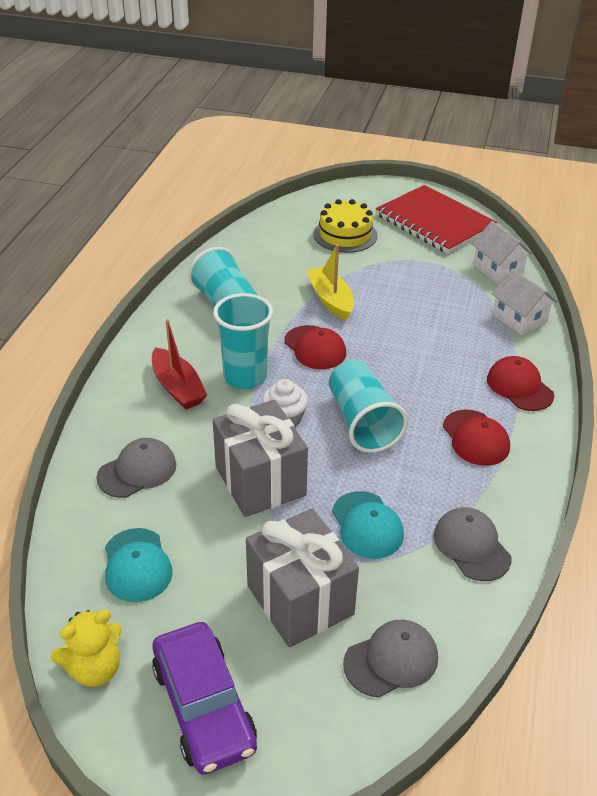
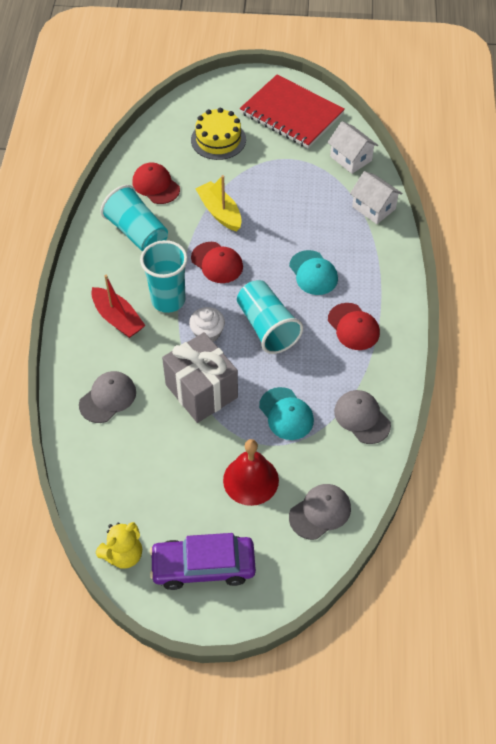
camera: 10 degrees left, 15 degrees up
turquoise cap [105,528,173,602] -> turquoise cap moved to [289,250,338,295]
purple car [152,622,257,775] -> purple car turned 120 degrees clockwise [149,533,256,590]
grey gift [246,509,359,647] -> red bell [223,439,279,506]
red cap [487,356,554,411] -> red cap moved to [132,162,180,204]

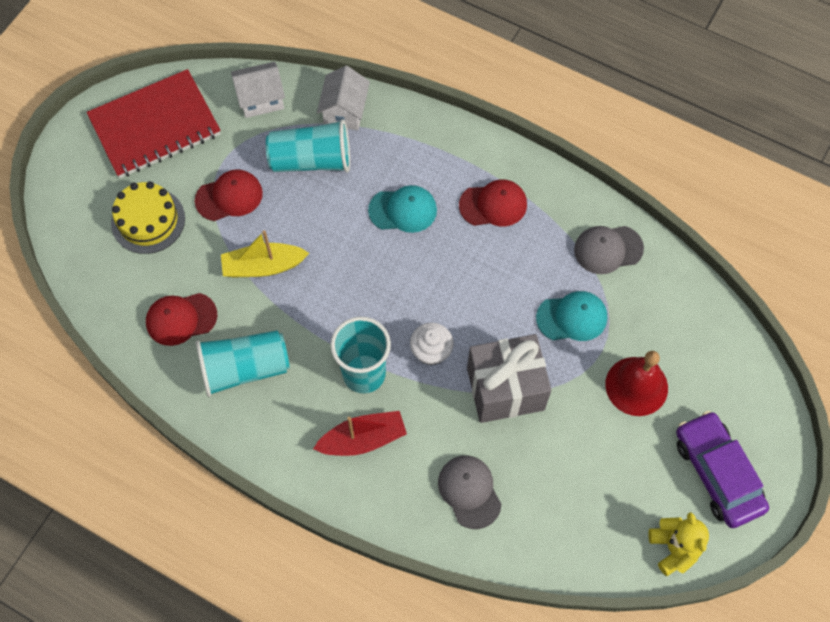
camera: 65 degrees left, 10 degrees up
purple car [149,533,256,590] -> purple car turned 135 degrees clockwise [676,411,769,528]
red cap [191,242,243,283] -> red cap moved to [195,170,263,221]
turquoise cup [237,280,303,354] -> turquoise cup moved to [266,119,350,173]
grey cap [289,484,351,540] -> none
white house [350,171,403,224] -> white house turned 60 degrees counterclockwise [317,66,370,130]

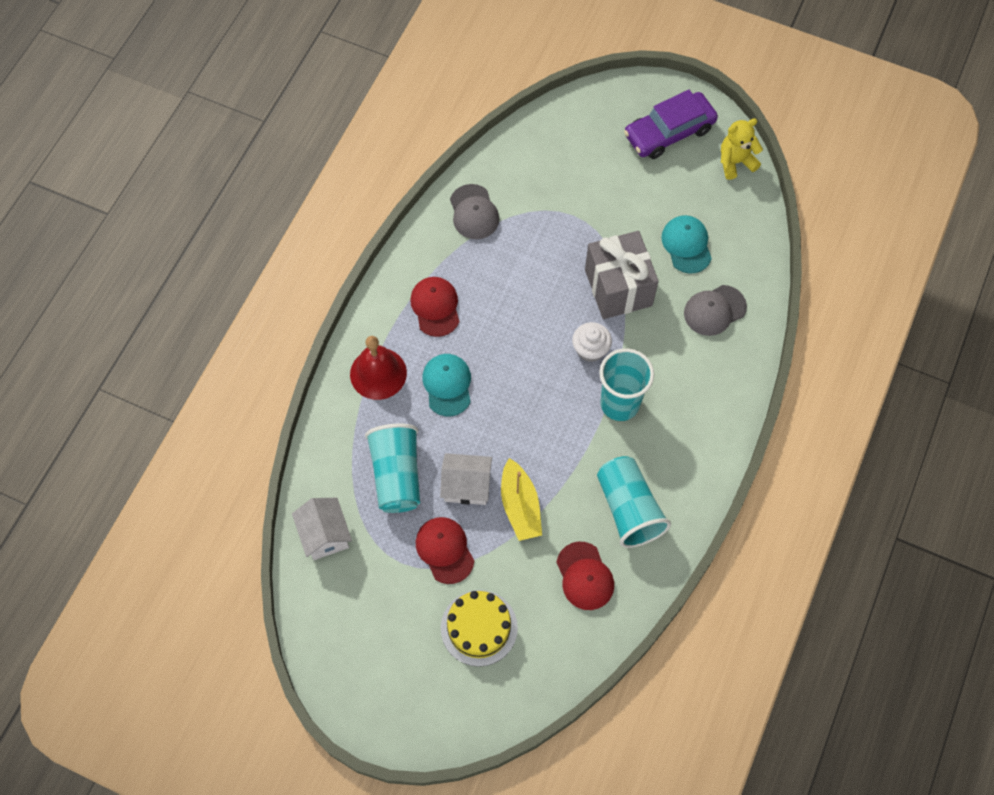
camera: 95 degrees left, 0 degrees up
red notebook [87,69,221,178] -> none
red boat [313,411,407,456] -> none
white house [317,66,370,130] -> white house moved to [440,453,492,505]
turquoise cap [536,291,607,341] -> turquoise cap moved to [661,215,712,274]
red bell [605,351,668,416] -> red bell moved to [350,336,407,400]

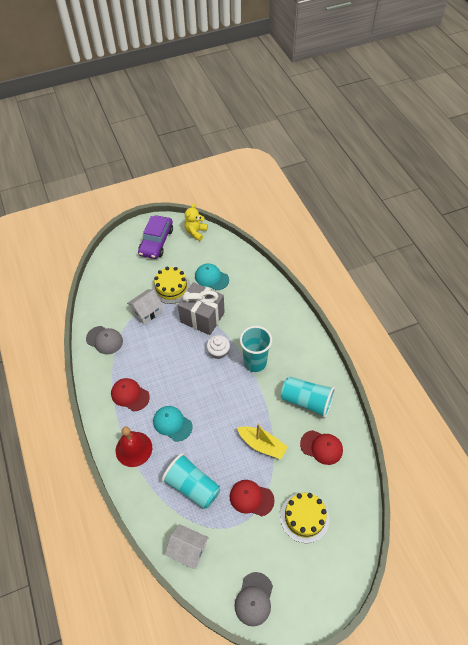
camera: 45 degrees left, 10 degrees down
white house [440,453,492,505] -> white house moved to [127,289,163,324]
grey cap [684,285,747,336] -> grey cap moved to [235,572,273,626]
none -> yellow cake [152,267,191,304]

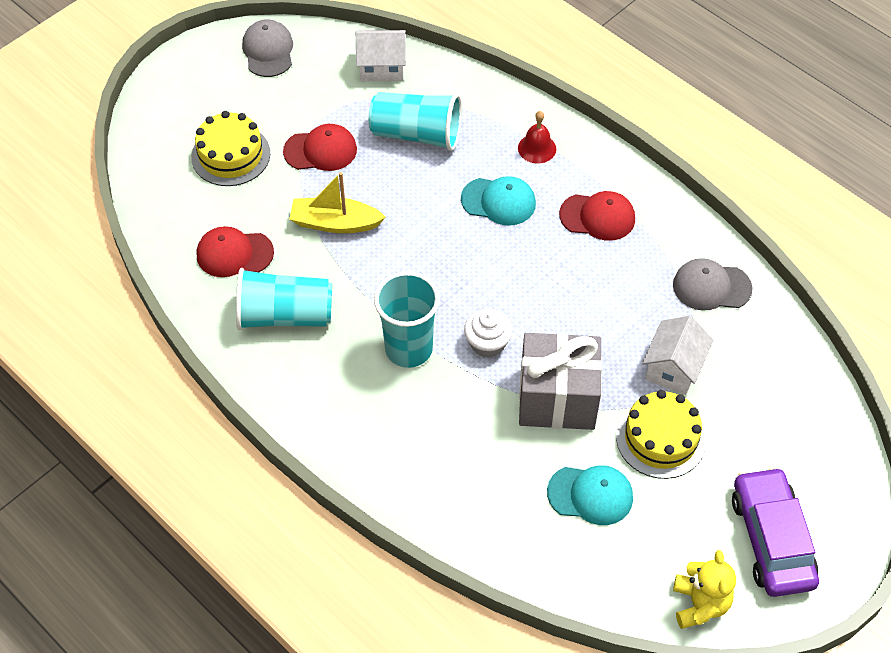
camera: 155 degrees right, 0 degrees up
red bell [116,427,152,467] -> red bell [518,111,556,164], size x0.61

